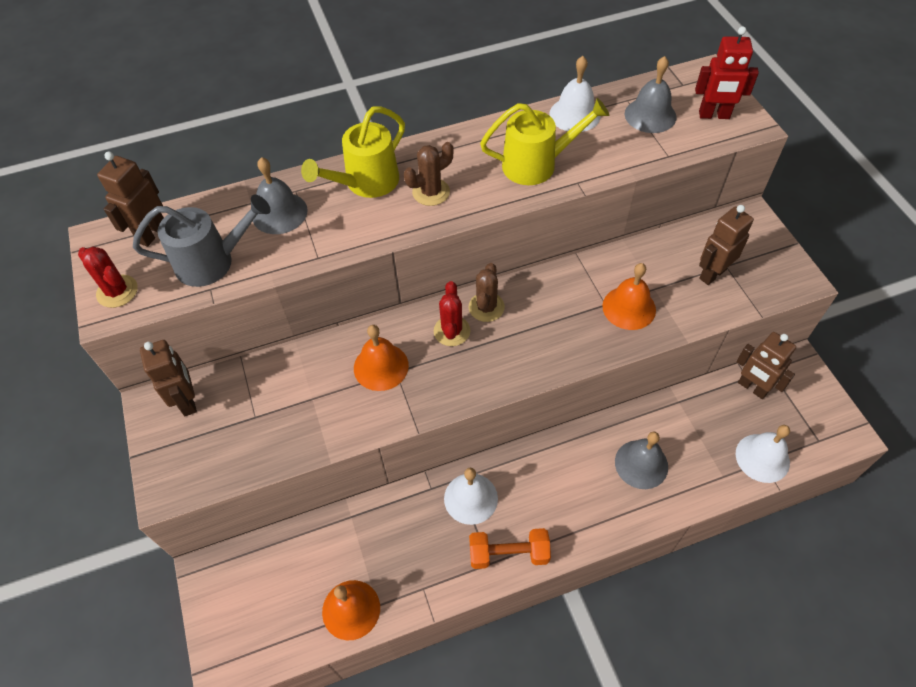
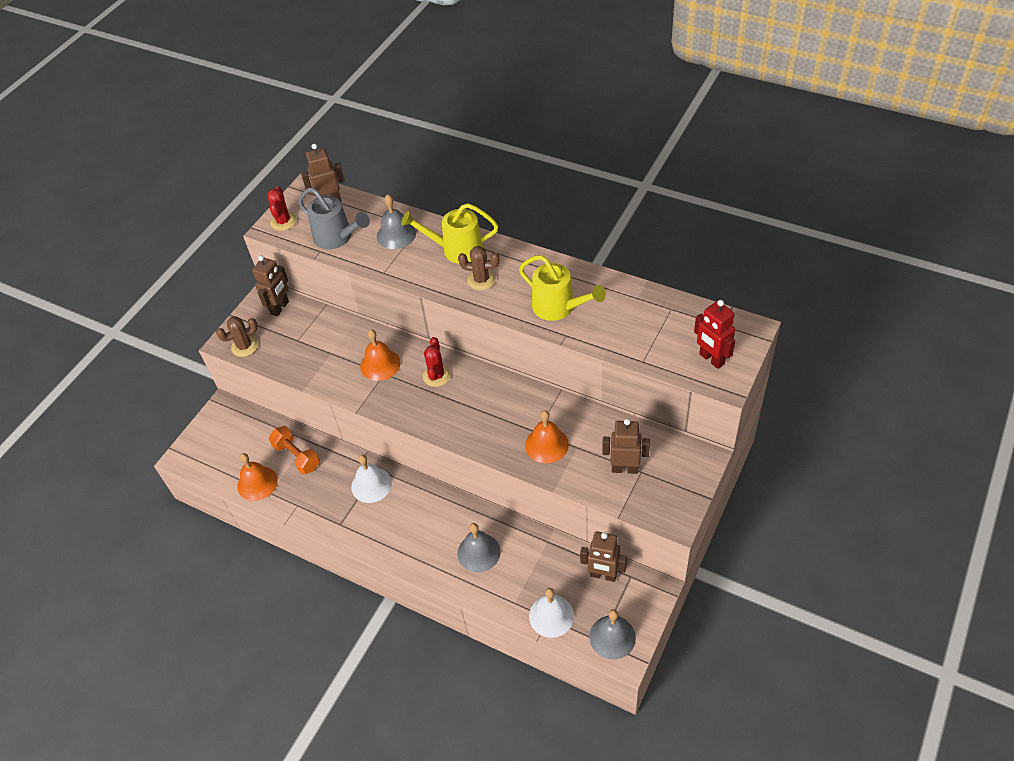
camera: 50 degrees right, 5 degrees down
red cactus [434,281,471,346] -> red cactus turned 45 degrees counterclockwise [423,337,451,387]
brown cactus [468,263,505,322] -> brown cactus moved to [216,316,258,357]
orange dumbbell [469,528,551,569] -> orange dumbbell moved to [269,426,320,474]
white bell [549,56,601,132] -> none
grey bell [625,56,677,133] -> grey bell moved to [589,609,636,659]
brown robot [736,332,796,399] -> brown robot turned 75 degrees counterclockwise [580,531,627,582]

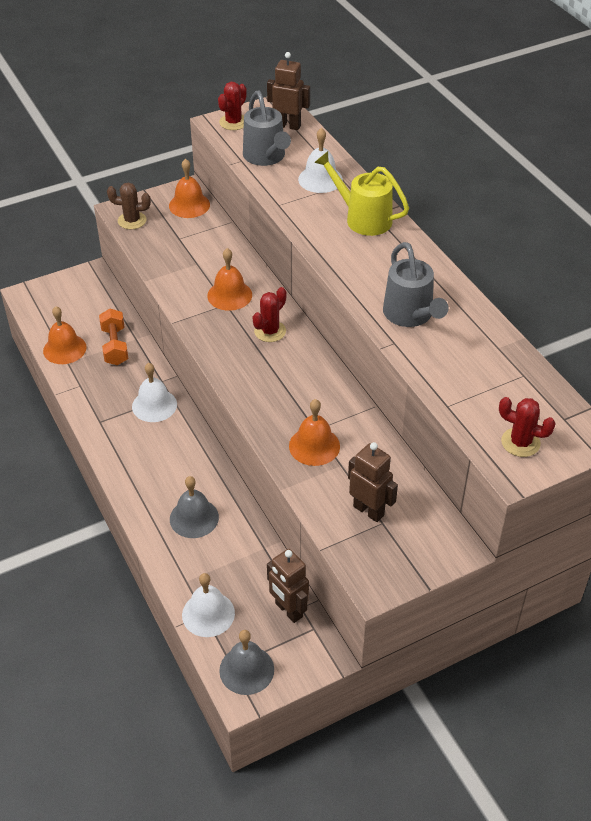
camera: 30 degrees right, 5 degrees down
brown robot [252,255,289,316] -> orange bell [169,159,210,218]
grey bell [377,194,416,249] -> white bell [298,128,343,193]
brown cactus [458,246,500,290] -> none
yellow watering can [519,255,606,321] -> grey watering can [383,242,449,327]
red robot [694,300,735,369] -> red cactus [499,397,556,457]

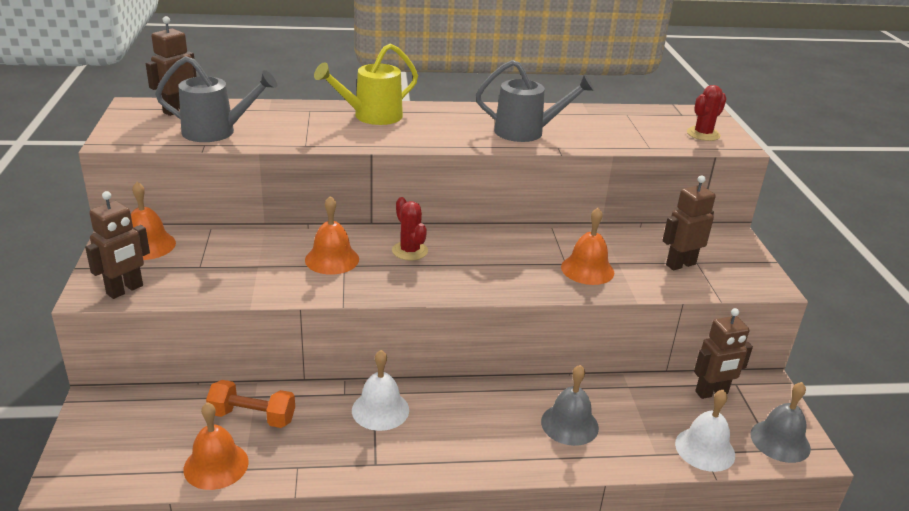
camera: 70 degrees left, 15 degrees down
brown cactus [107,183,151,229] -> brown robot [85,191,150,299]
red cactus [218,82,247,130] -> none
white bell [298,128,343,193] -> none

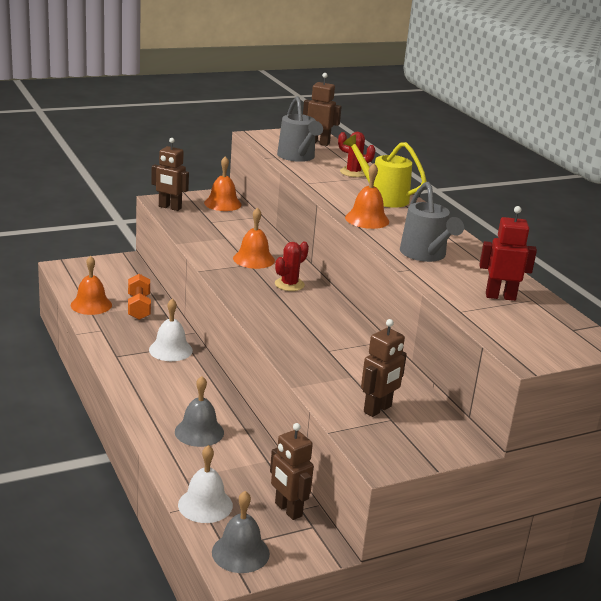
camera: 70 degrees right, 5 degrees down
orange bell [561,208,614,285] -> orange bell moved to [345,163,389,229]
brown robot [662,175,716,270] -> brown robot turned 90 degrees clockwise [361,319,407,417]
red cactus [687,85,727,141] -> red cactus moved to [338,132,375,177]
none -> red robot [479,206,537,301]

